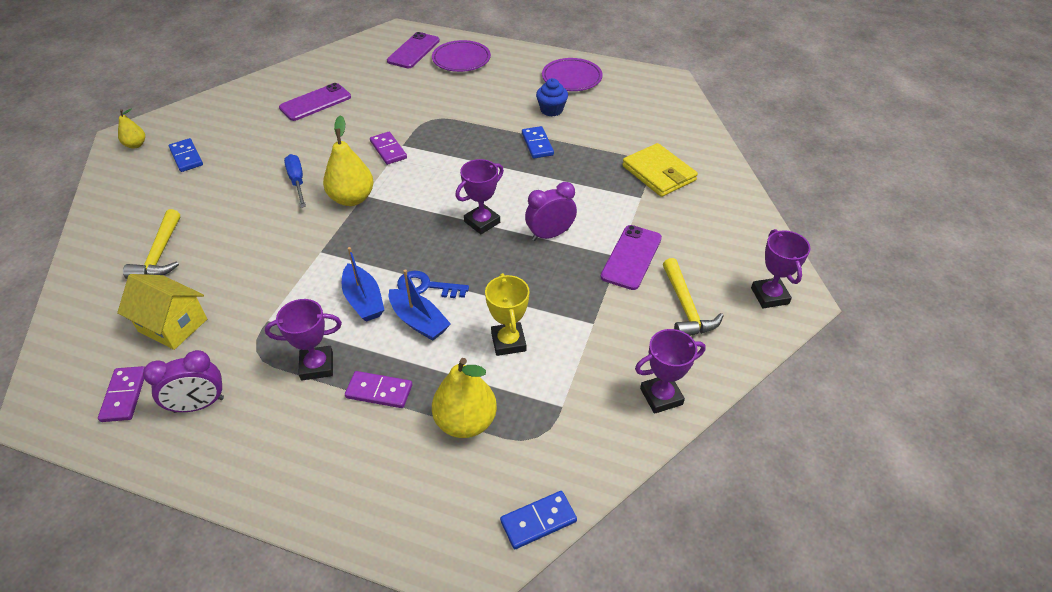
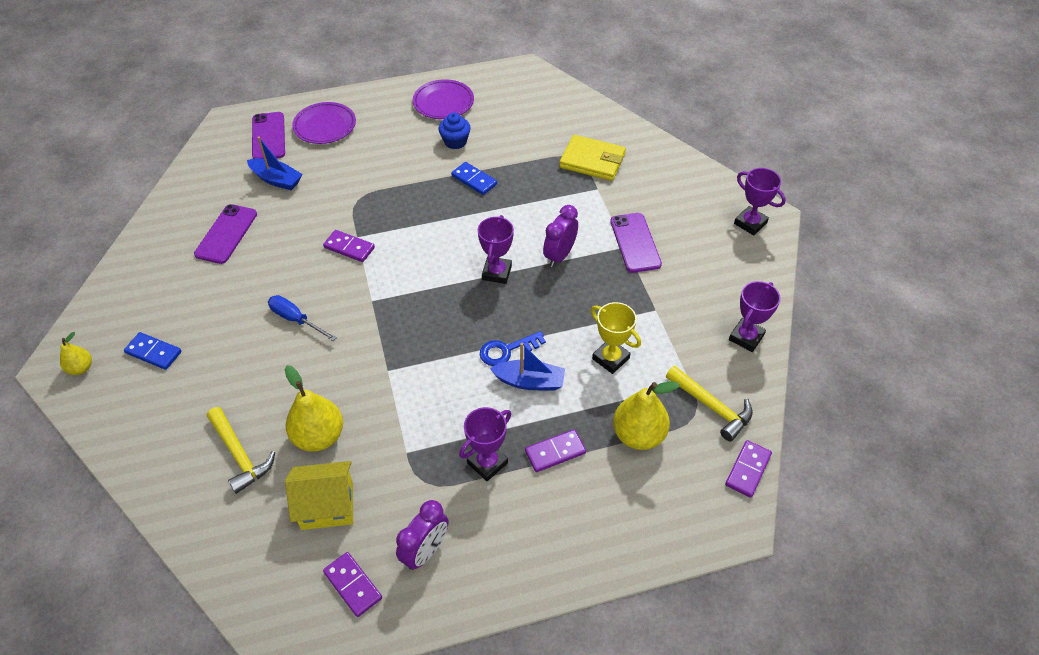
camera: 35 degrees left, 5 degrees up
yellow pear [323,115,374,206] -> yellow pear moved to [285,365,343,452]
blue boat [342,247,384,322] -> blue boat moved to [247,136,302,190]
blue domino [500,491,577,549] -> purple domino [725,440,772,498]
yellow hammer [663,258,724,336] -> yellow hammer moved to [666,366,753,441]

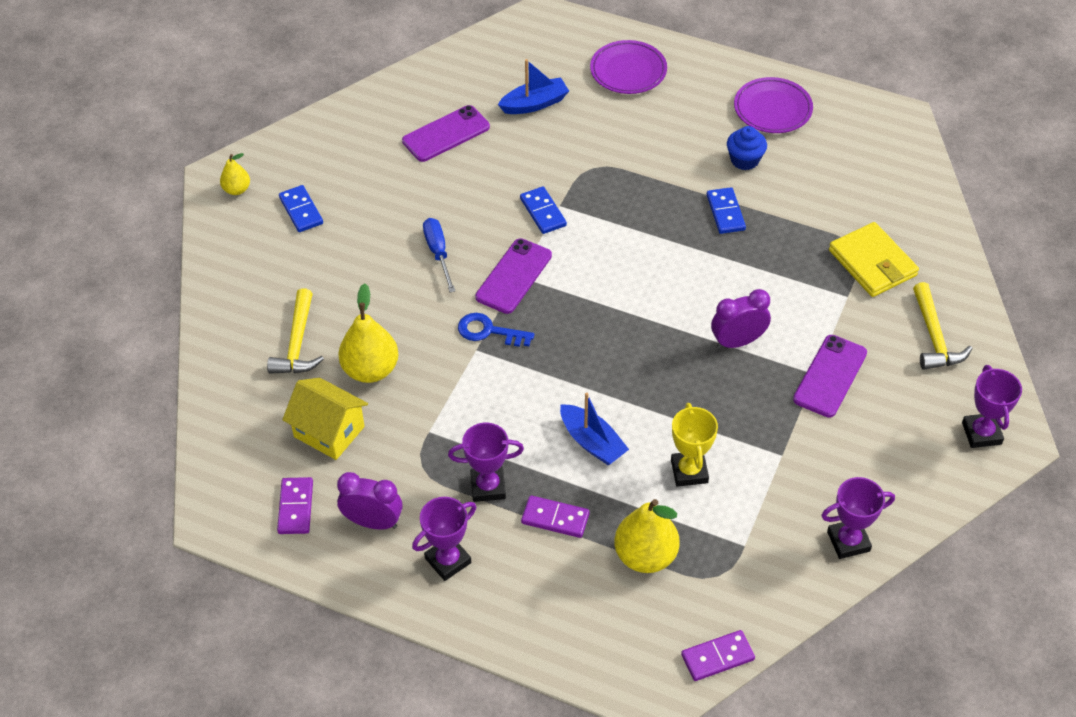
camera: 40 degrees right, 0 degrees up
blue boat [247,136,302,190] -> blue boat turned 90 degrees counterclockwise [498,59,569,114]
purple phone [252,112,285,159] -> purple phone moved to [475,238,552,314]
purple domino [323,230,375,262] -> blue domino [520,186,567,234]
purple clock [396,500,449,570] -> purple clock turned 150 degrees counterclockwise [337,472,403,530]
purple trophy [478,215,514,284] -> purple trophy moved to [412,497,476,581]
blue key [480,331,546,366] -> blue key moved to [458,313,535,347]
yellow hammer [666,366,753,441] -> yellow hammer moved to [913,282,973,370]

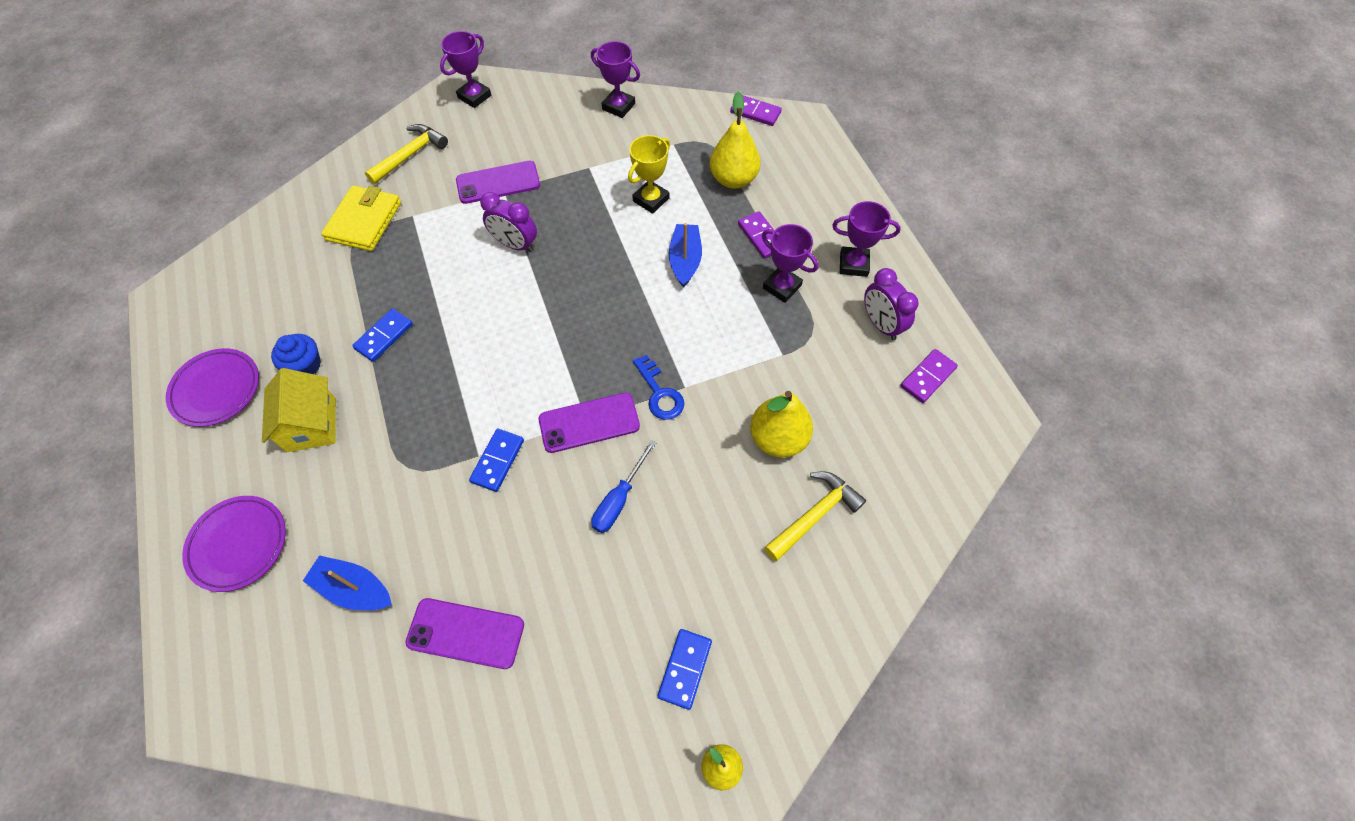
camera: 135 degrees left, 10 degrees up
yellow house [282,378,368,460] -> yellow house moved to [262,368,336,452]

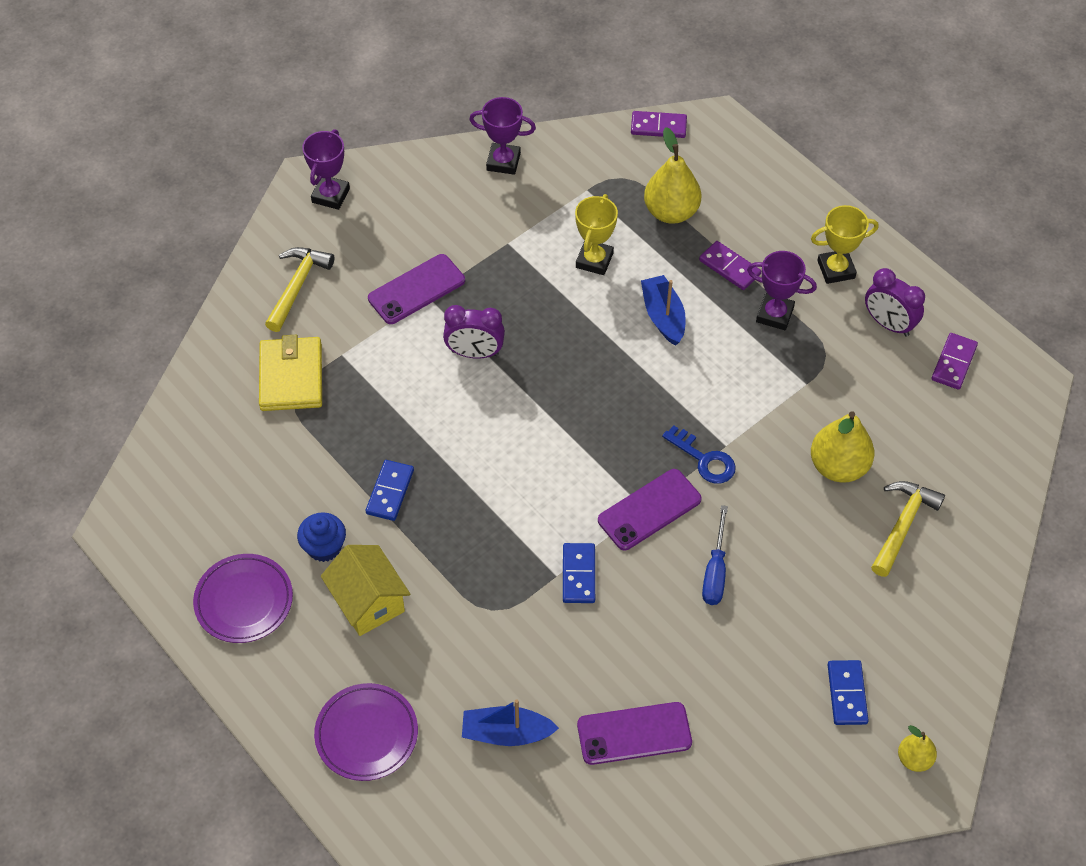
camera: 20 degrees left, 5 degrees down
purple trophy [832,201,901,277] -> yellow trophy [811,205,879,284]

